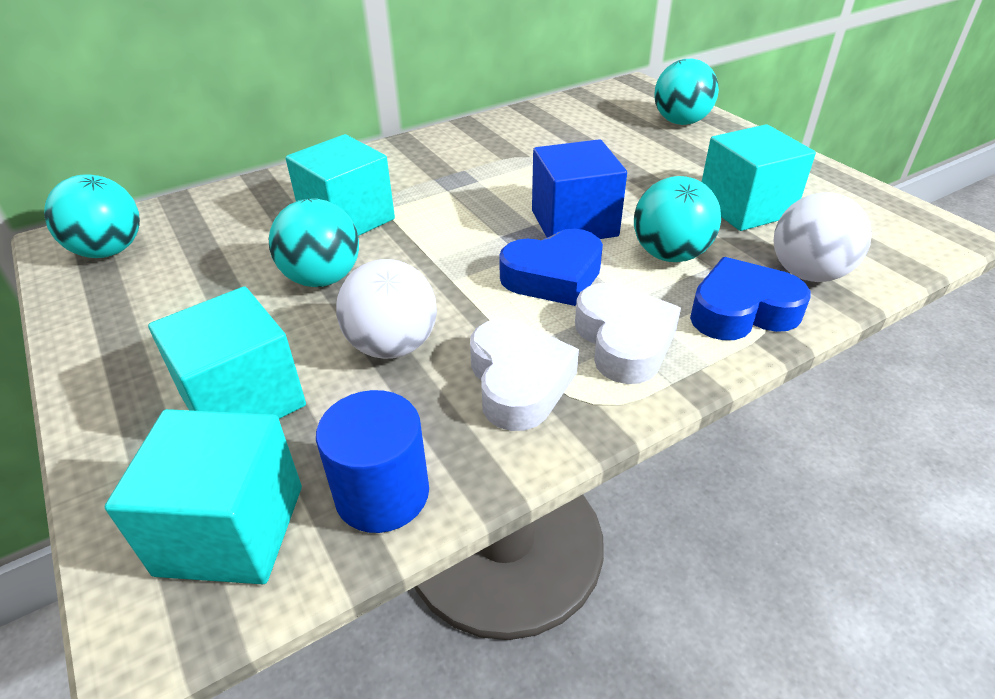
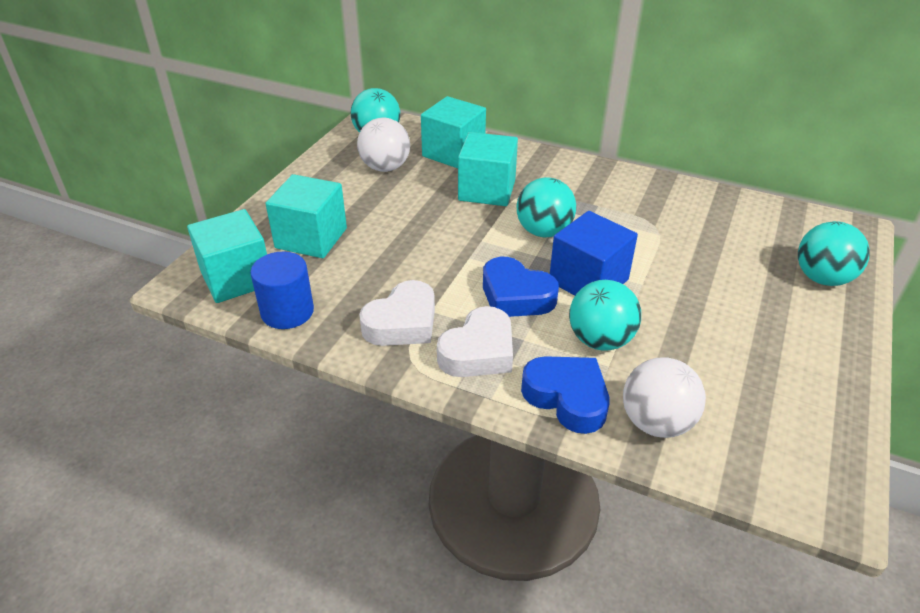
camera: 55 degrees right, 0 degrees up
turquoise ball [269,199,359,287] -> turquoise ball moved to [517,177,576,238]
white ball [336,259,437,359] -> white ball moved to [357,118,410,172]
turquoise cube [702,124,816,231] -> turquoise cube moved to [421,96,486,168]

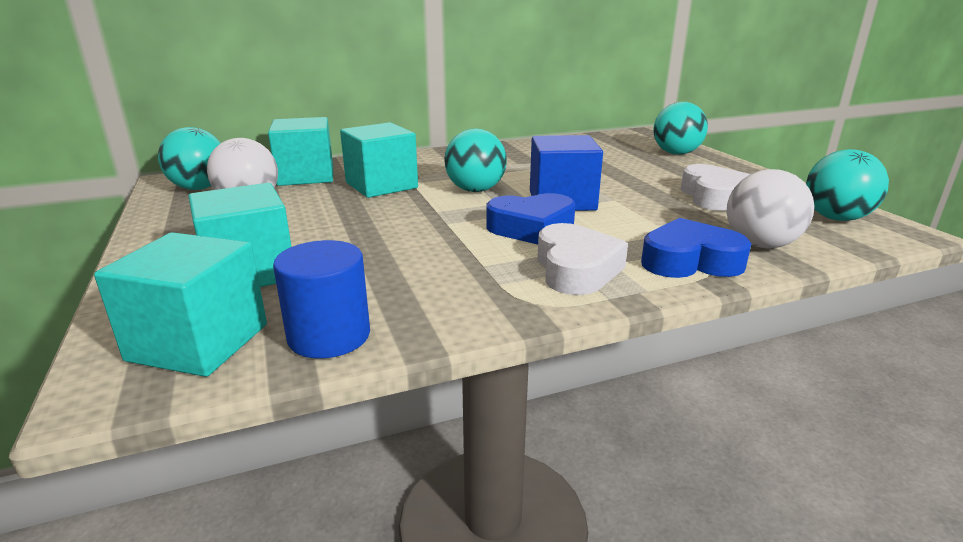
camera: 45 degrees left, 15 degrees down
white heart [359,280,435,346] -> white heart moved to [681,164,750,211]
turquoise ball [569,280,641,351] -> turquoise ball moved to [806,149,889,221]

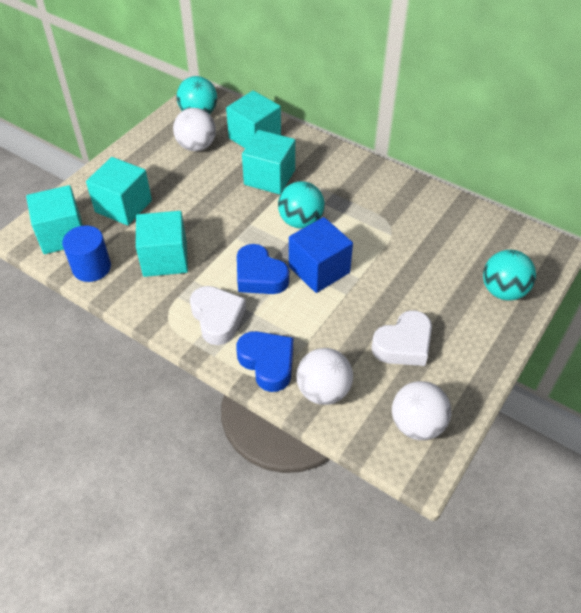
camera: 55 degrees right, 25 degrees up
white heart [537,223,628,295] -> white heart turned 75 degrees counterclockwise [190,286,246,345]
turquoise ball [806,149,889,221] -> white ball [392,381,451,440]
none -> turquoise cube [136,211,188,277]

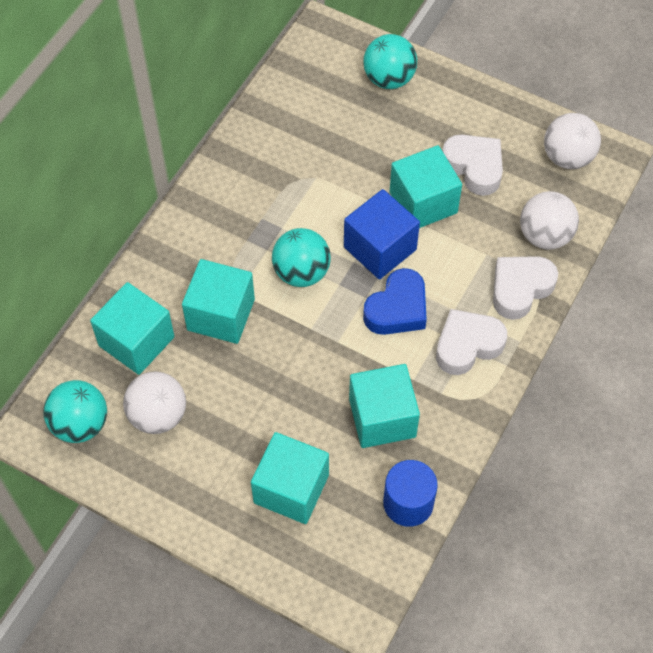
camera: 95 degrees left, 10 degrees up
turquoise cube [26,185,83,254] -> turquoise cube moved to [390,145,462,228]
blue heart [236,331,293,392] -> white heart [493,256,558,320]

